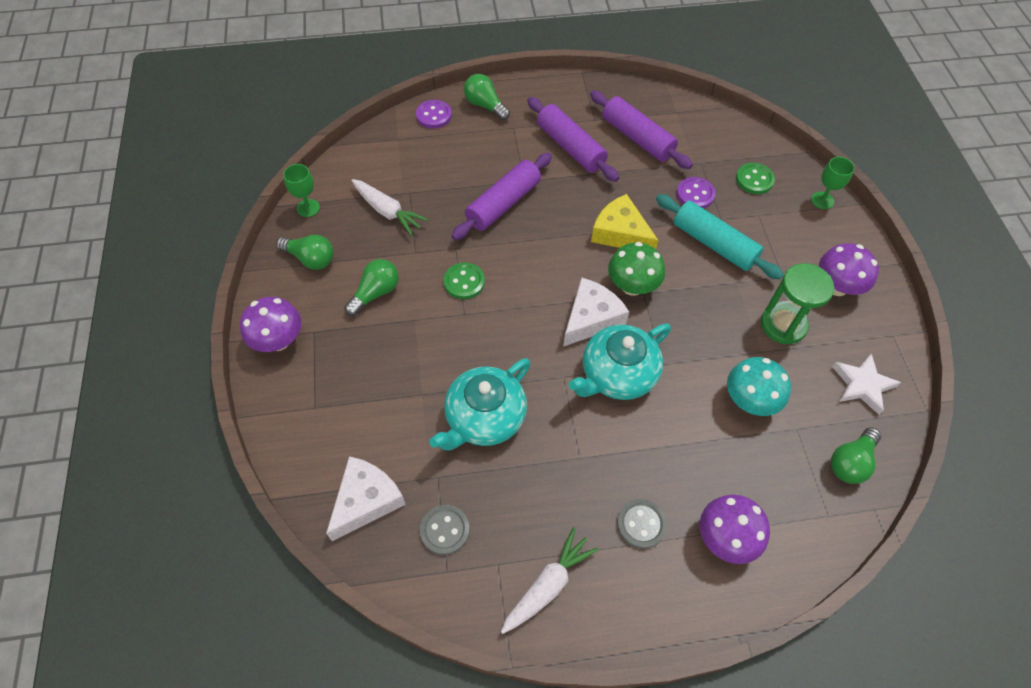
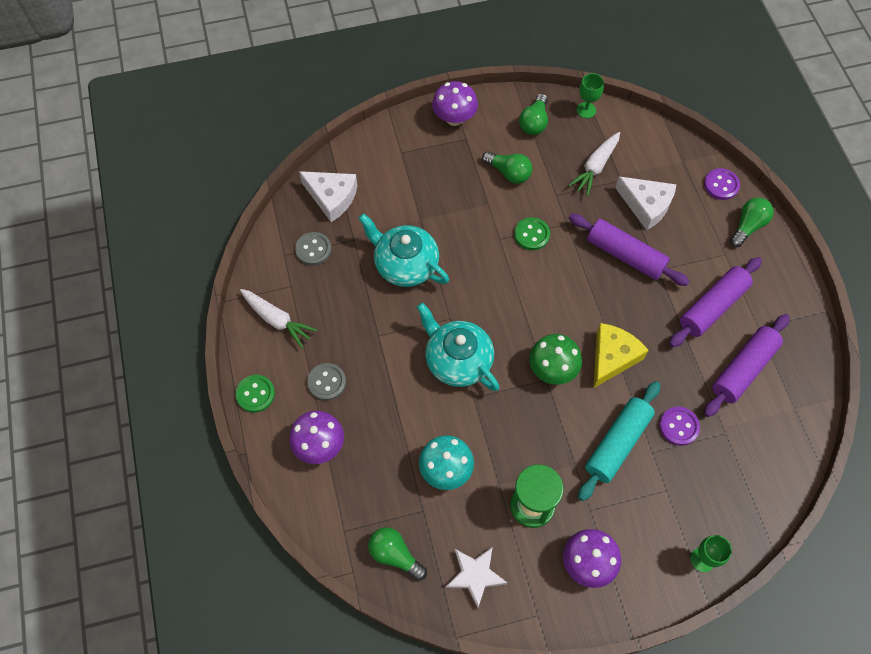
camera: 85 degrees right, 5 degrees up
white cheese [563,278,629,347] -> white cheese moved to [615,176,676,230]
green button [736,163,775,194] -> green button moved to [235,375,275,413]

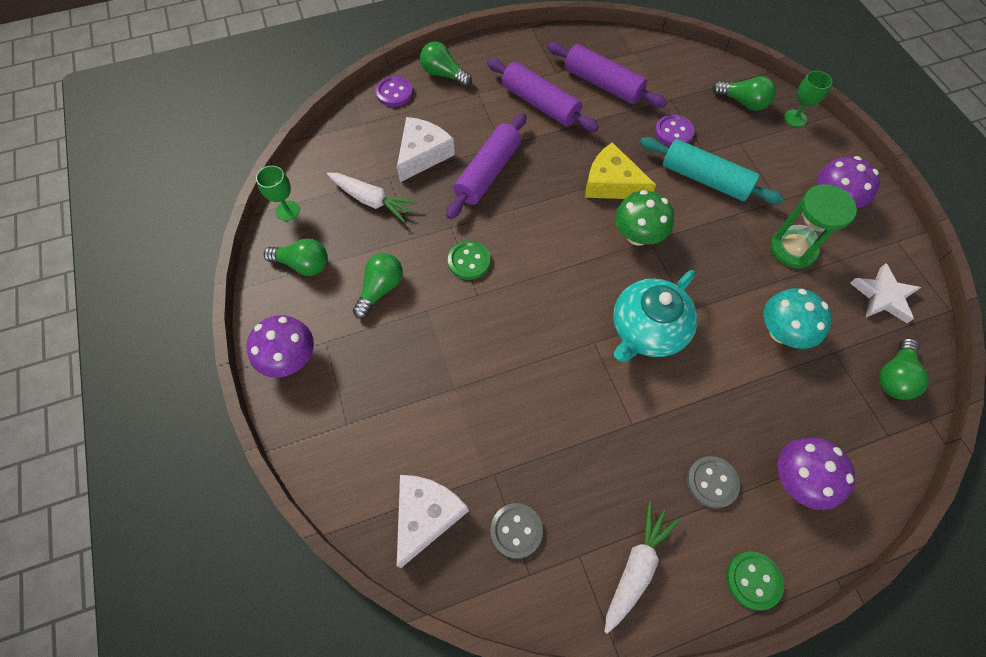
camera: 95 degrees left, 0 degrees up
turquoise teapot [358,213,449,287] -> none
none -> green light bulb [712,76,776,111]

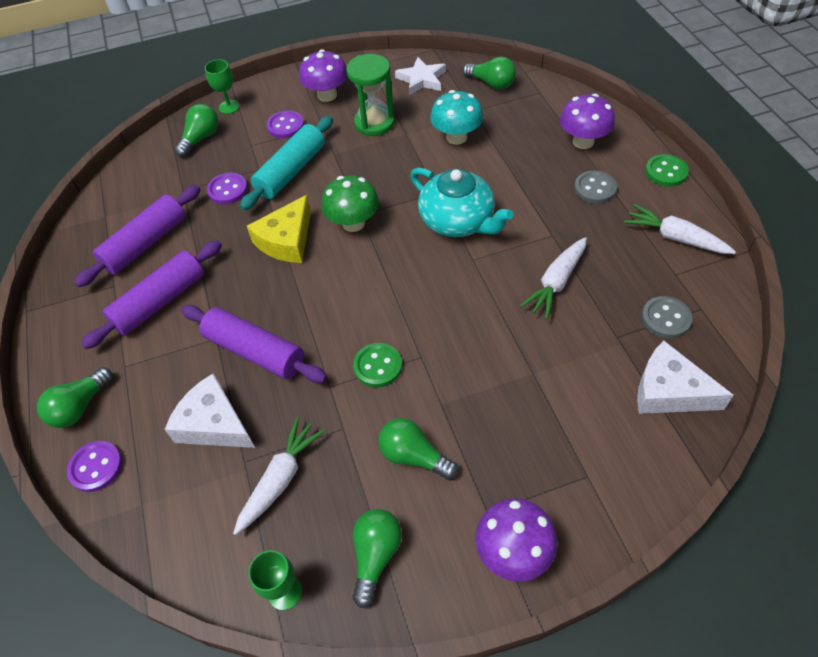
camera: 85 degrees left, 10 degrees down
none -> purple button [267,110,304,139]
none -> white carrot [520,237,587,319]

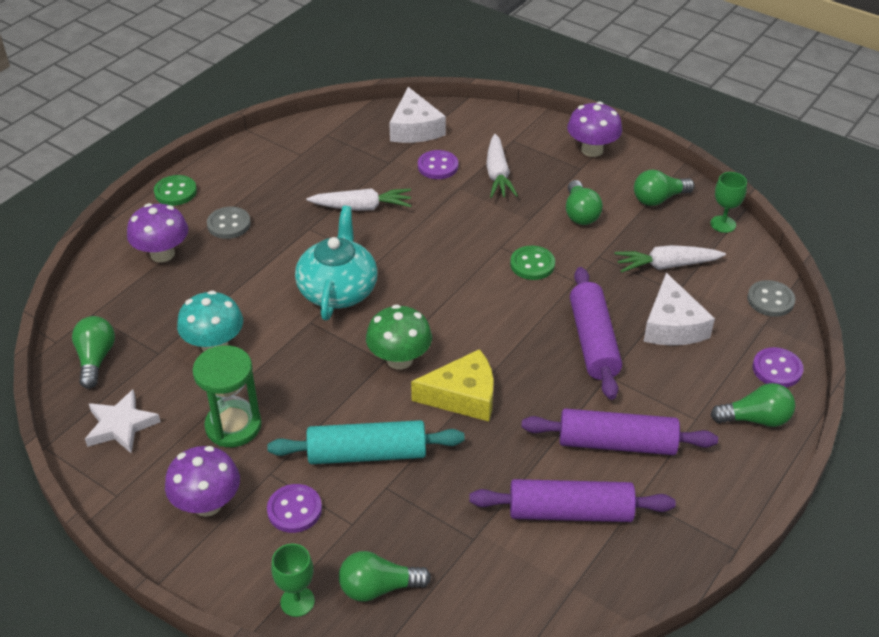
camera: 130 degrees left, 10 degrees down
purple button [207,173,248,204] -> purple button moved to [418,150,458,179]
white carrot [624,204,736,254] -> white carrot moved to [486,134,518,198]
grey button [642,296,693,338] -> grey button moved to [747,280,795,317]

